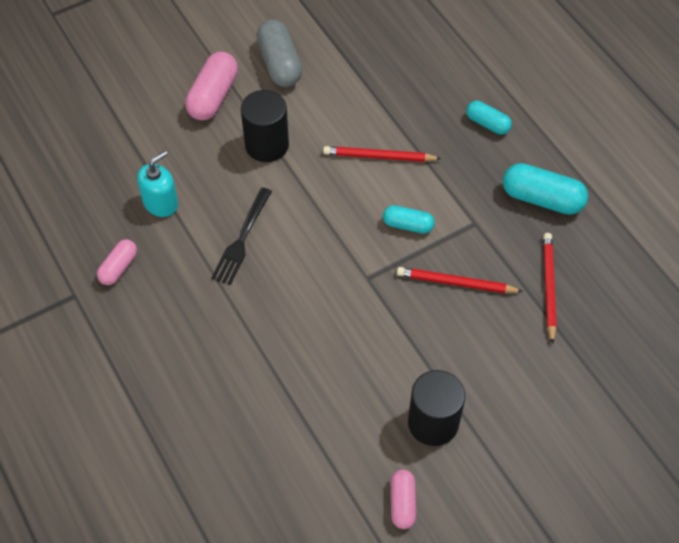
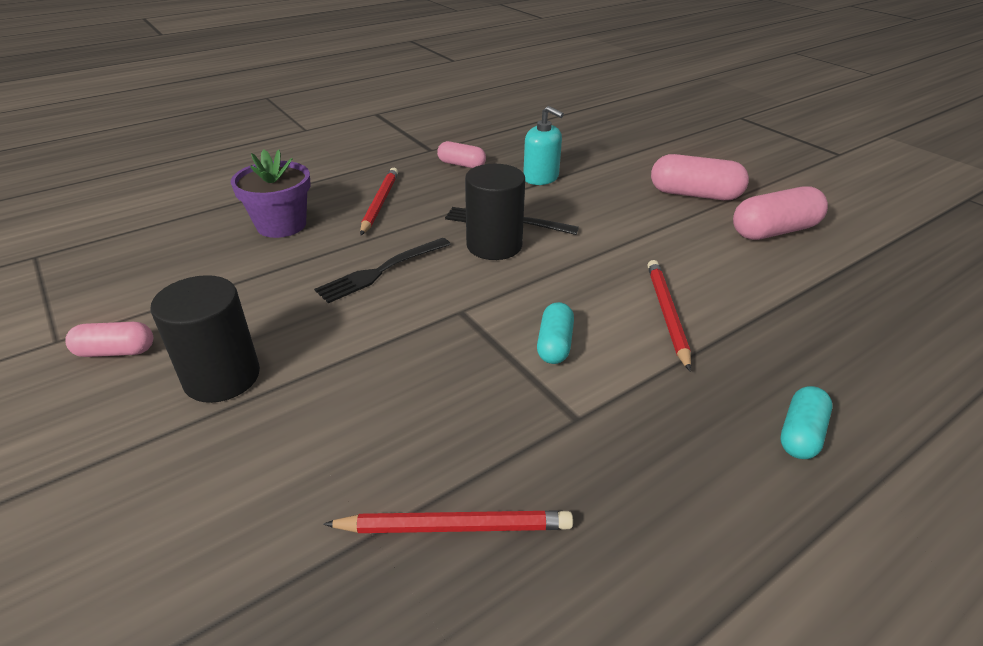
camera: 85 degrees right, 20 degrees down
black cylinder [241,90,289,162] -> black cylinder moved to [465,164,525,260]
grey capsule [257,20,302,87] -> pink capsule [733,186,828,240]
red pencil [397,267,523,293] -> red pencil moved to [360,168,398,235]
turquoise capsule [503,163,588,215] -> none
none -> purple flower pot [231,150,311,238]
none -> black fork [314,238,451,303]

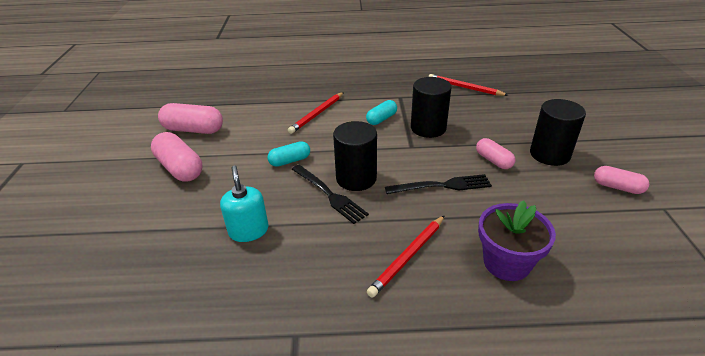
camera: 145 degrees left, 0 degrees up
pink capsule [437,141,486,168] -> pink capsule moved to [476,138,515,169]
turquoise capsule [780,386,833,459] -> turquoise capsule moved to [267,141,310,167]
none -> black cylinder [411,77,452,138]

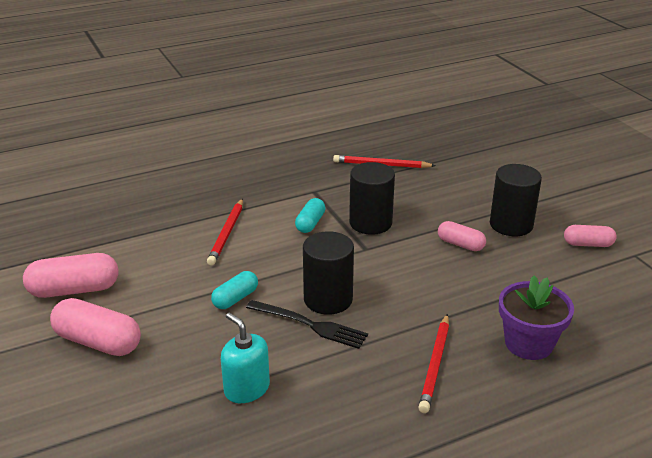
camera: 25 degrees left, 5 degrees down
black fork [385,174,492,194] -> none

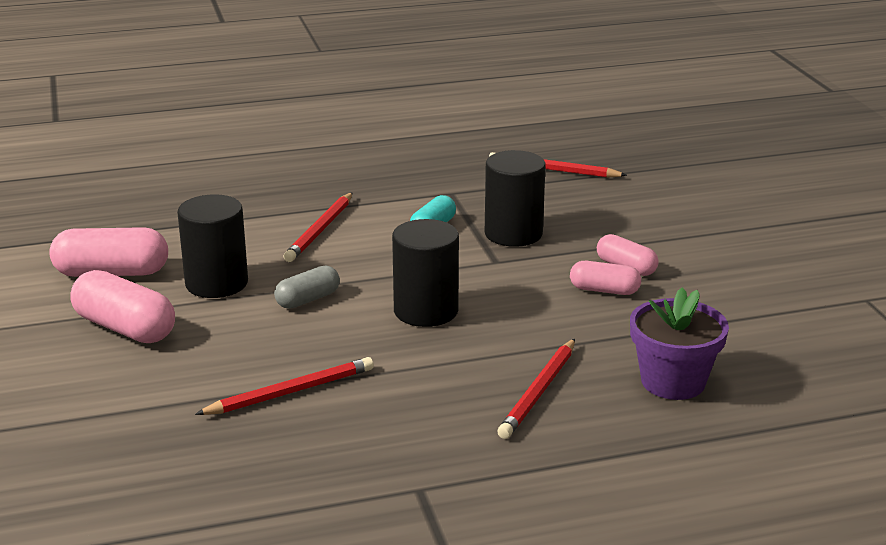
camera: 10 degrees right, 5 degrees down
turquoise capsule [211,271,258,309] -> grey capsule [274,265,340,309]
turquoise soap dispenser [221,312,270,403] -> red pencil [195,357,374,415]
black fork [246,300,368,349] -> none
black cylinder [490,164,542,236] -> black cylinder moved to [177,194,248,298]
pink capsule [564,225,617,247] -> pink capsule moved to [570,261,641,295]

